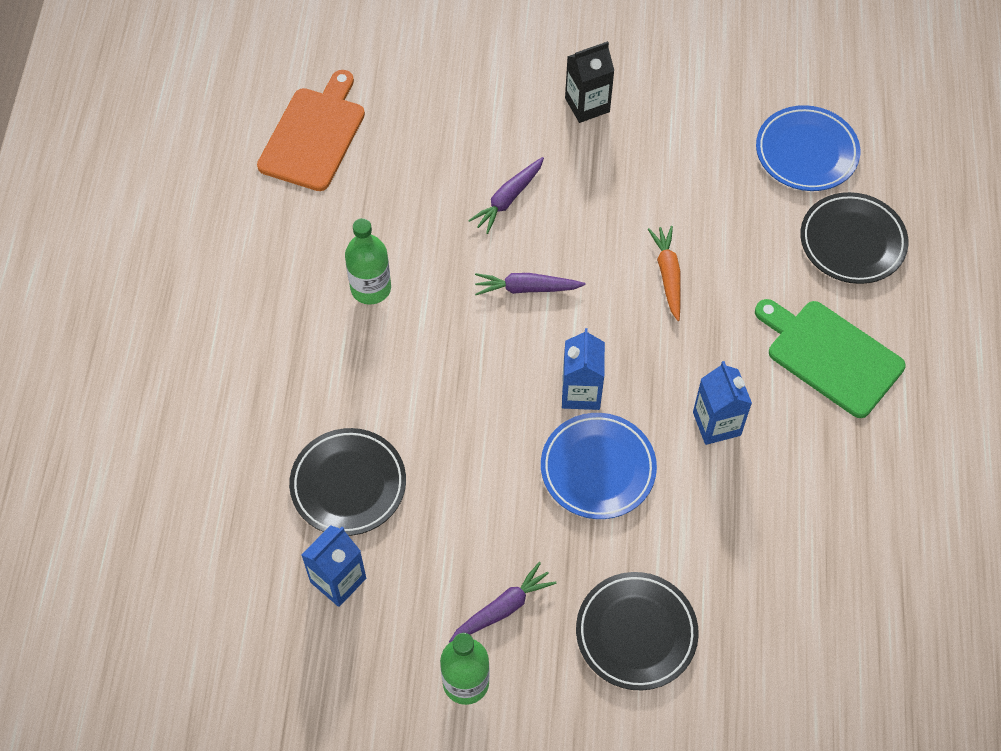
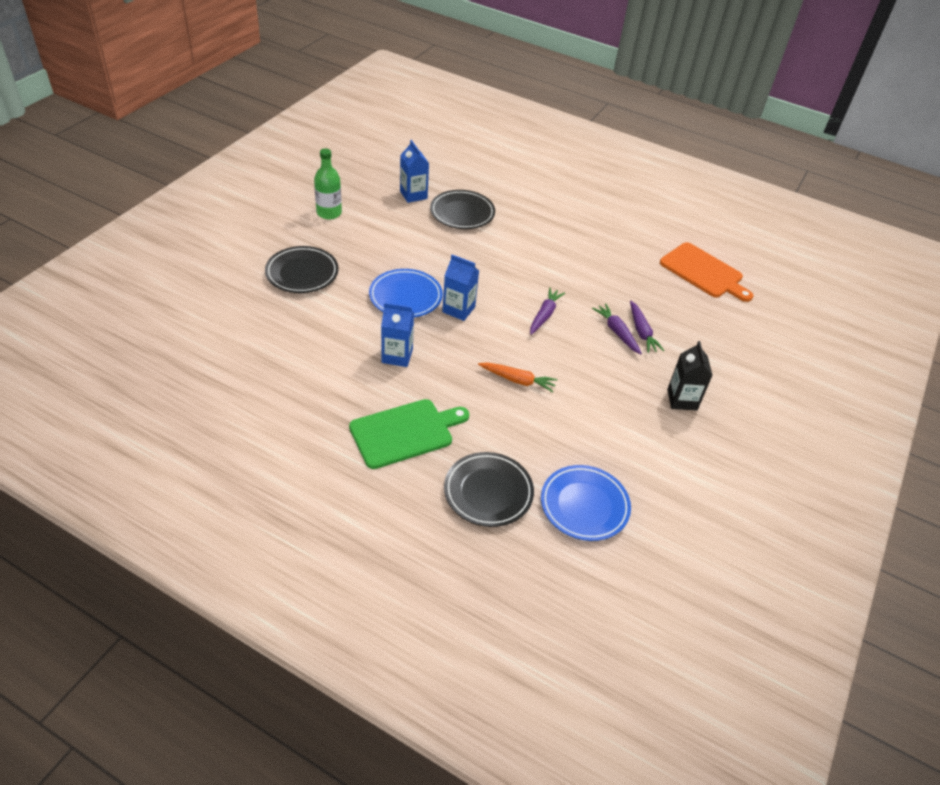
camera: 110 degrees right, 15 degrees down
green bottle [345,218,391,304] -> none
purple carrot [449,562,557,642] -> purple carrot moved to [630,301,664,353]

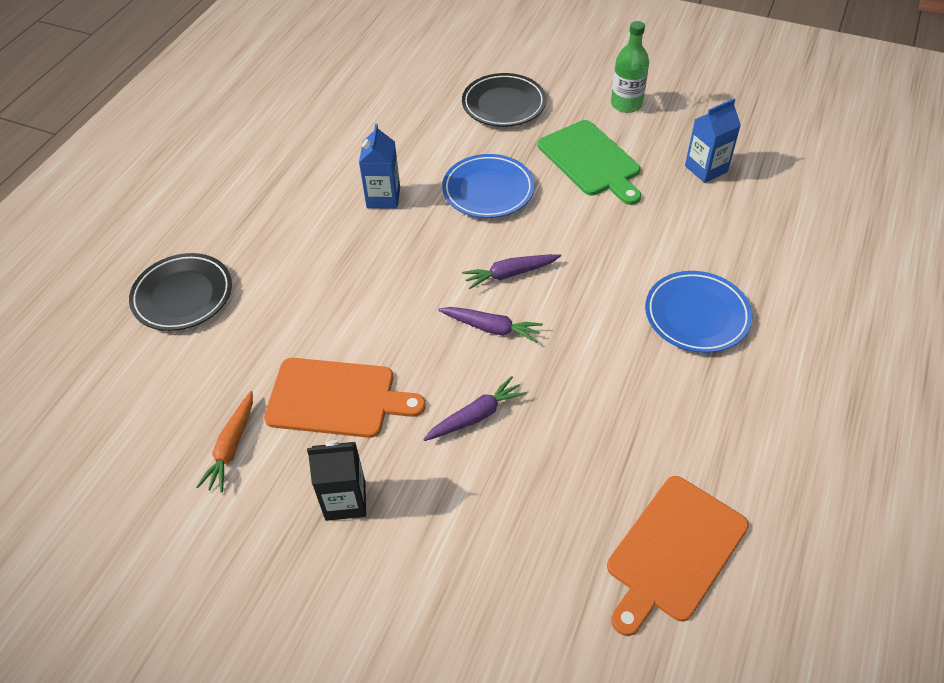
camera: 90 degrees right, 5 degrees up
green cutting board [349,399,469,469] -> green cutting board moved to [538,120,641,205]
black plate [430,190,495,229] -> none
blue carton [442,254,479,321] -> none
orange carrot [478,362,557,392] -> orange carrot moved to [196,391,253,493]
blue plate [541,465,631,541] -> blue plate moved to [645,271,752,353]
purple carrot [630,301,664,353] -> purple carrot moved to [462,254,561,289]
none -> orange cutting board [264,358,426,438]

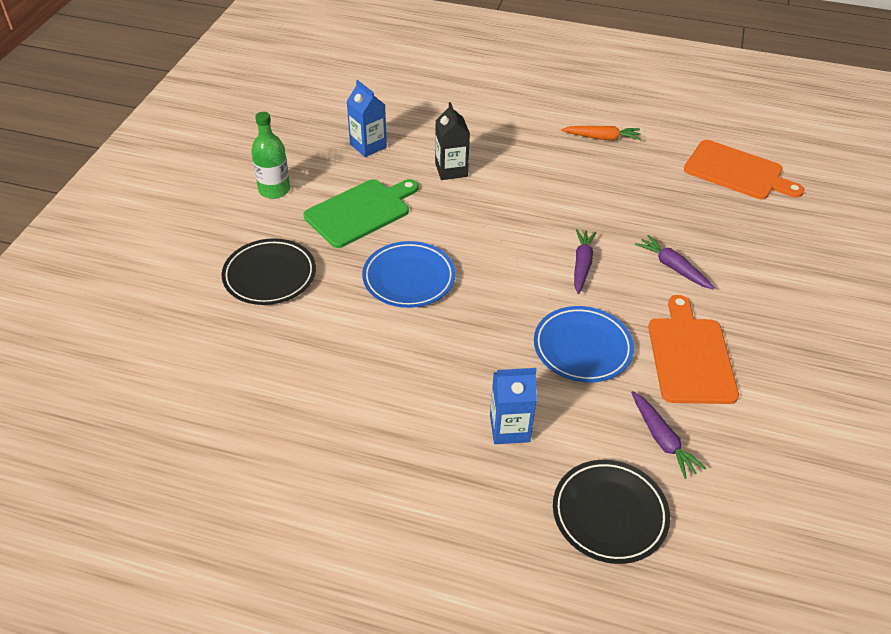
camera: 100 degrees left, 5 degrees down
orange carrot [196,391,253,493] -> orange carrot moved to [561,126,641,140]
black carton [307,440,366,521] -> black carton moved to [435,102,470,180]
blue carton [359,124,400,209] -> blue carton moved to [490,368,537,444]
purple carrot [462,254,561,289] -> purple carrot moved to [631,391,706,479]
blue plate [645,271,752,353] -> blue plate moved to [534,306,634,383]

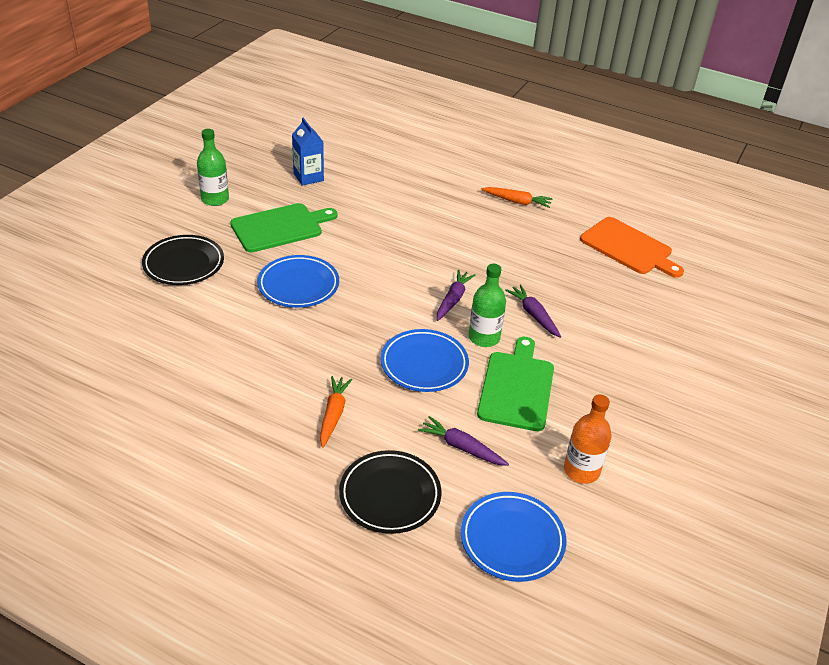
camera: 10 degrees right, 5 degrees down
black carton [435,102,470,180] -> none
blue carton [490,368,537,444] -> orange carrot [320,376,353,448]
purple carrot [631,391,706,479] -> purple carrot turned 135 degrees clockwise [418,416,509,466]
orange cutting board [648,295,739,404] -> green cutting board [477,337,554,431]
none -> blue plate [461,492,567,582]
none -> green bottle [469,264,506,347]
none -> orange bottle [564,394,612,484]

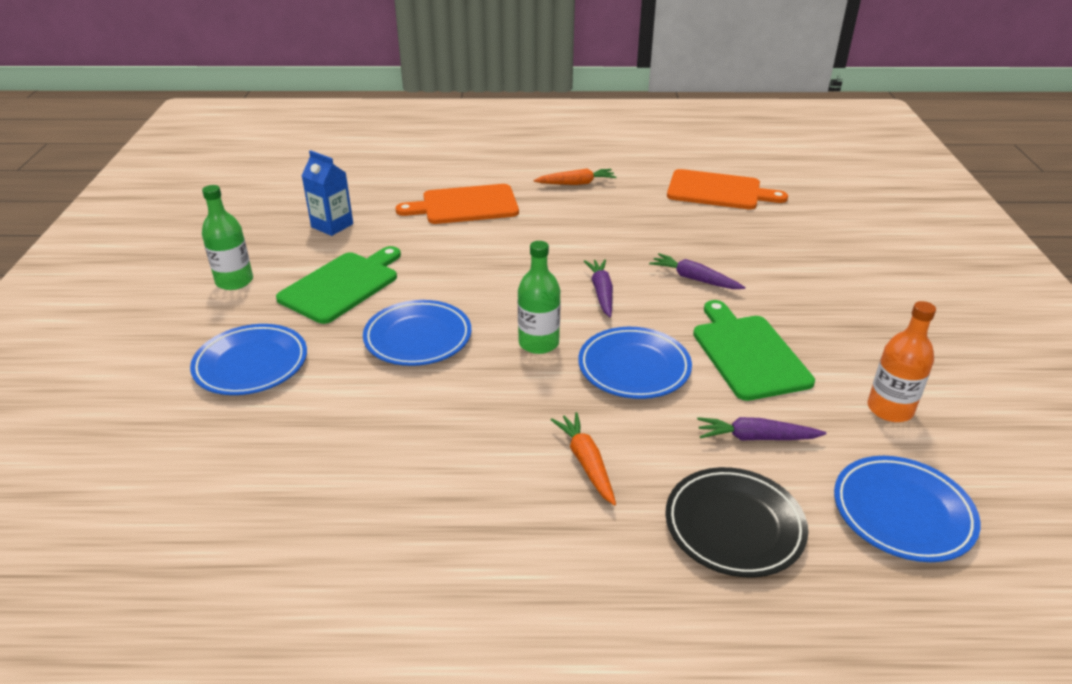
camera: 25 degrees left, 5 degrees down
black plate [142,235,224,285] -> blue plate [190,324,307,395]
green bottle [469,264,506,347] -> green bottle moved to [518,241,561,354]
none -> orange cutting board [395,184,519,224]

